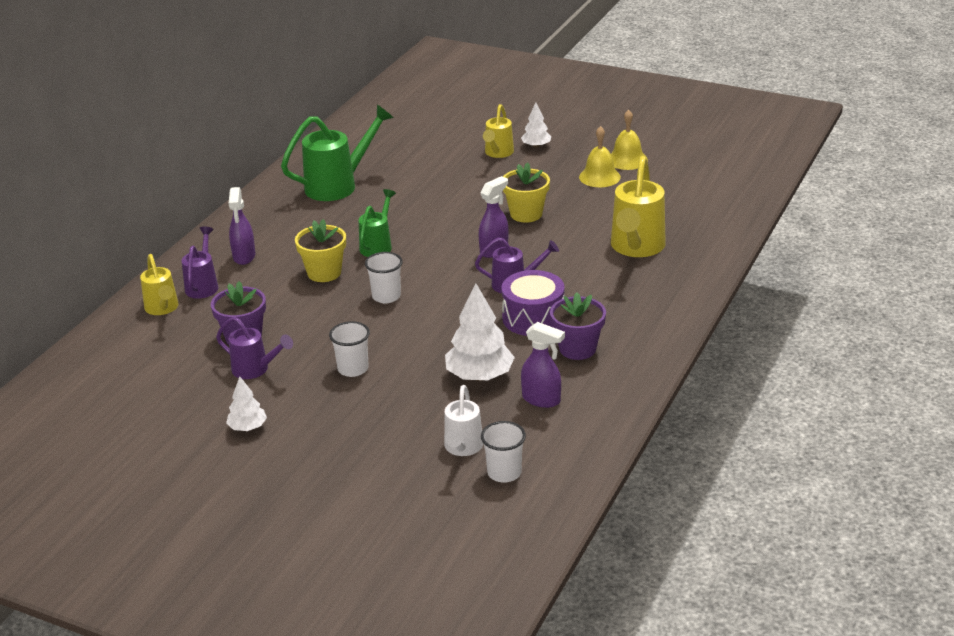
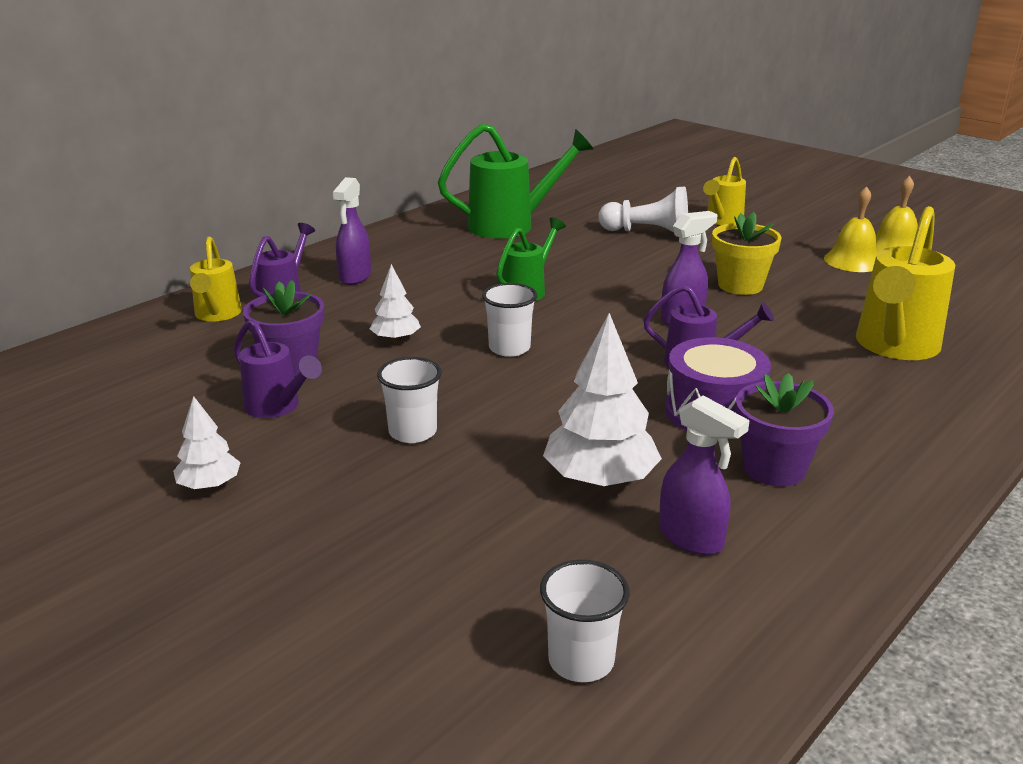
camera: 15 degrees right, 5 degrees down
yellow flower pot [295,219,346,282] -> none
white watering can [444,385,483,456] -> none
white tree [521,103,551,148] -> white tree moved to [370,264,421,342]
none -> white pawn [599,187,688,232]

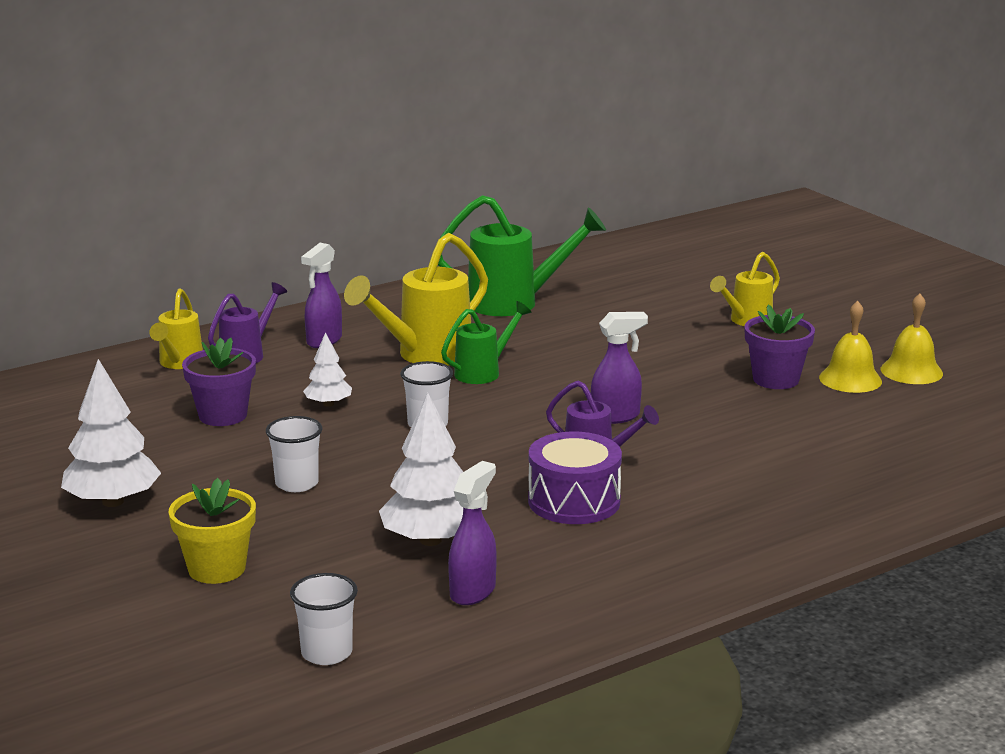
camera: 15 degrees right, 5 degrees down
white tree [173,396,241,490] -> white tree [61,359,161,507], size x1.79
purple watering can [234,319,322,418] -> none
white pawn [599,187,688,232] -> none
purple spray bottle [659,395,750,555] -> purple spray bottle turned 120 degrees counterclockwise [448,461,497,605]
yellow flower pot [712,212,782,295] -> yellow flower pot moved to [169,478,256,584]
purple flower pot [735,373,834,487] -> purple flower pot moved to [744,305,815,389]
yellow watering can [856,206,955,360] -> yellow watering can moved to [344,233,488,366]

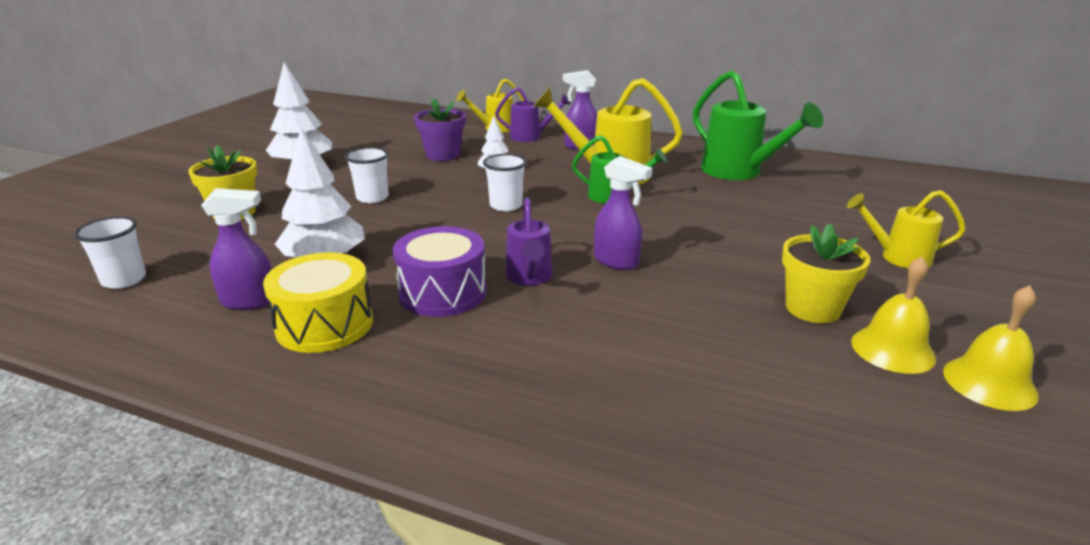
camera: 55 degrees right, 5 degrees up
purple flower pot [744,305,815,389] -> yellow flower pot [782,223,870,323]
none -> yellow drum [263,252,373,353]

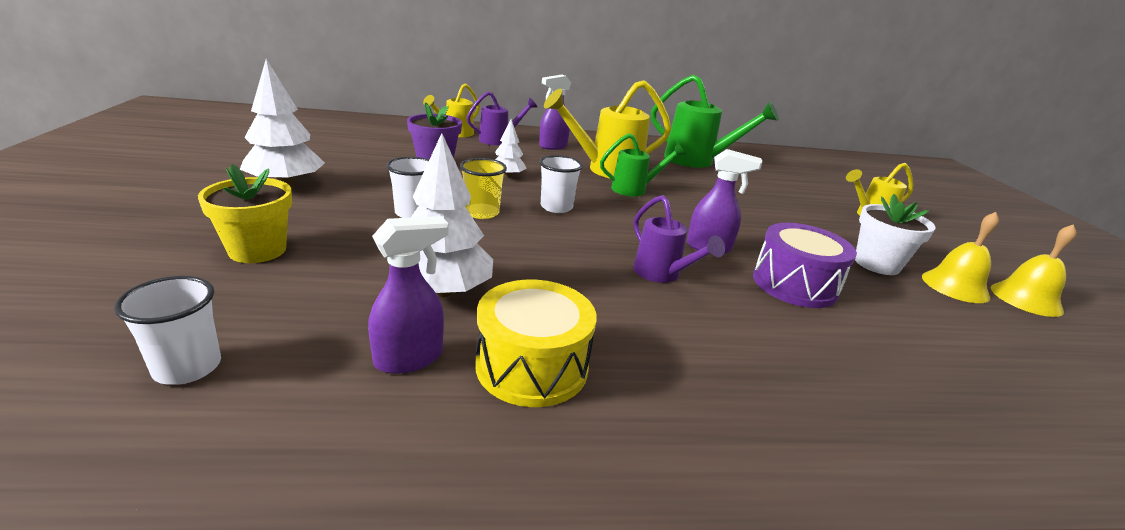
camera: 30 degrees left, 0 degrees up
purple drum [393,226,487,317] -> purple drum moved to [753,223,857,308]
yellow flower pot [782,223,870,323] -> white flower pot [855,194,936,275]
none -> yellow cup [460,158,507,219]

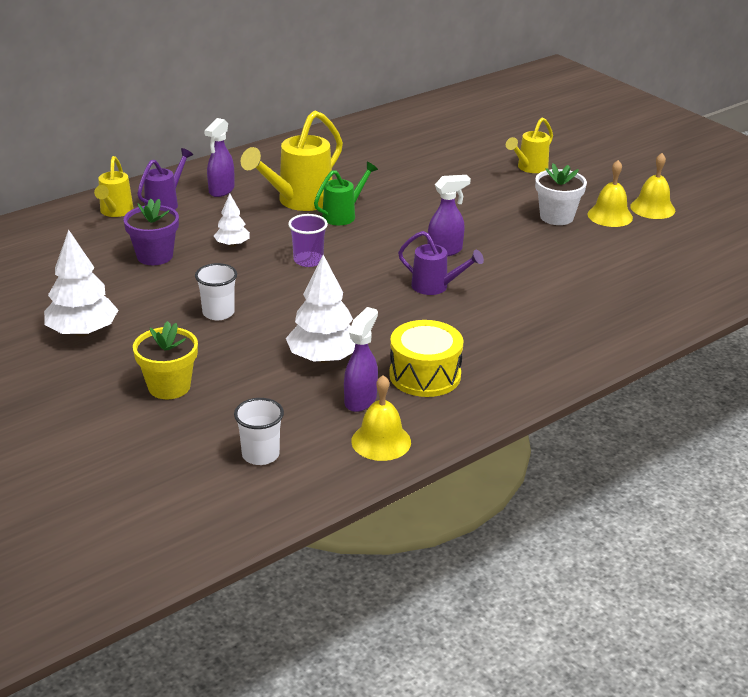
camera: 30 degrees left, 5 degrees up
yellow cup [460,158,507,219] -> none
white cup [539,155,583,213] -> purple cup [288,214,328,267]
green watering can [651,74,779,168] -> none
purple drum [753,223,857,308] -> none
none -> yellow bell [351,375,411,461]

